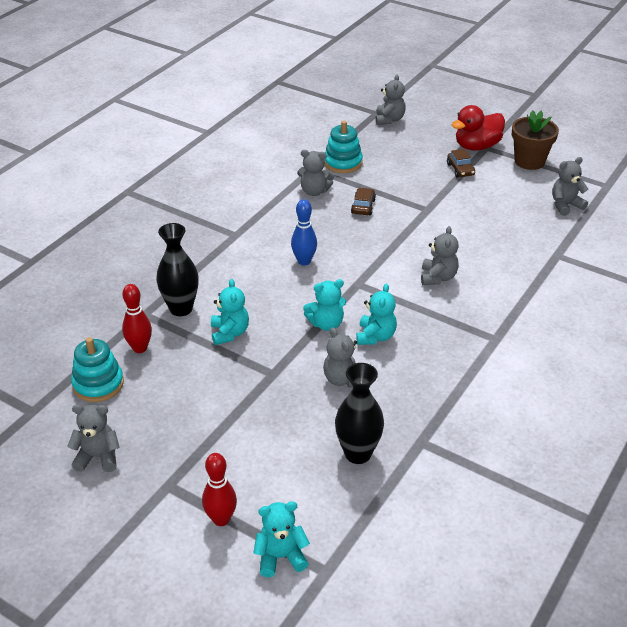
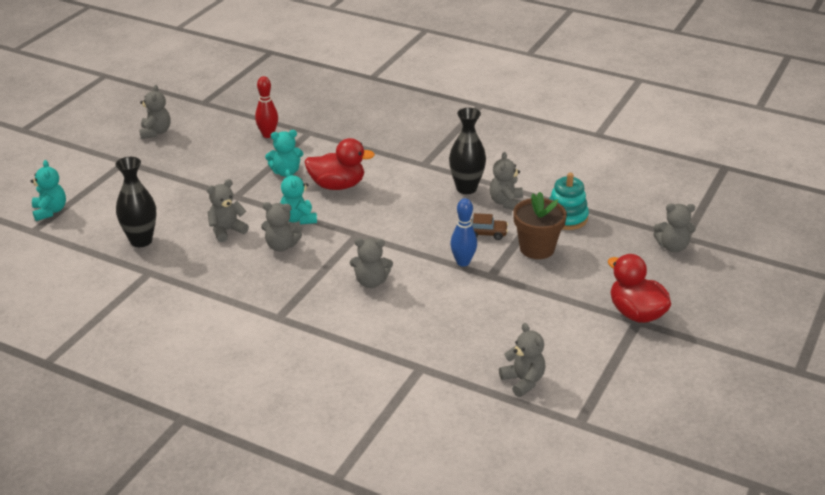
camera: 85 degrees right, 5 degrees down
turquoise stacking toy [71,337,124,402] -> none
black vase [156,223,199,316] -> black vase moved to [449,108,486,194]
red bowling pin [202,453,237,526] -> none
blue bowling pin [291,199,317,265] -> blue bowling pin moved to [450,198,477,267]
turquoise teddy bear [356,284,397,345] -> grey teddy bear [261,202,302,252]
brown car [447,149,475,178] -> none
brown flower pot [512,110,559,170] -> brown flower pot moved to [513,192,567,259]
none -> red duck [304,138,375,190]

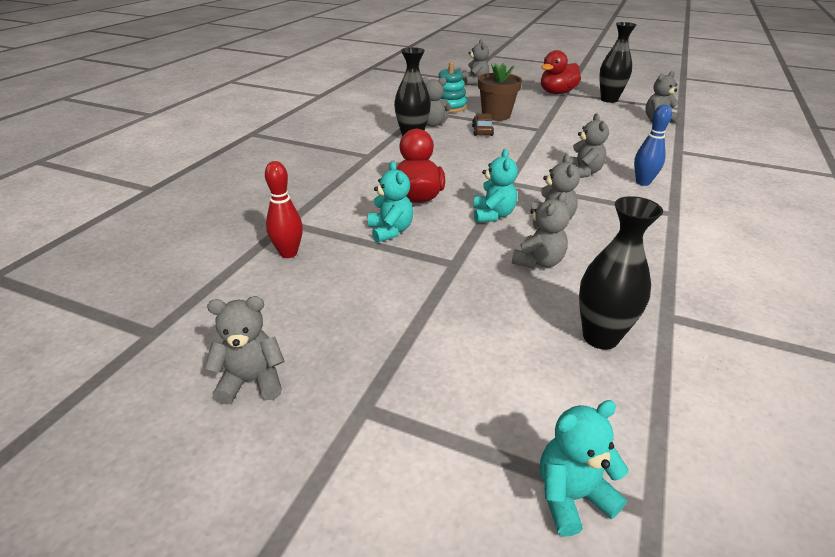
camera: 95 degrees left, 0 degrees up
grey teddy bear [207,179,249,242] -> grey teddy bear turned 105 degrees counterclockwise [512,192,570,269]
turquoise teddy bear [280,169,317,225] -> turquoise teddy bear turned 60 degrees counterclockwise [473,149,518,223]
blue bowling pin [450,198,477,267] -> blue bowling pin moved to [634,104,672,186]
none -> black vase [599,22,637,103]

